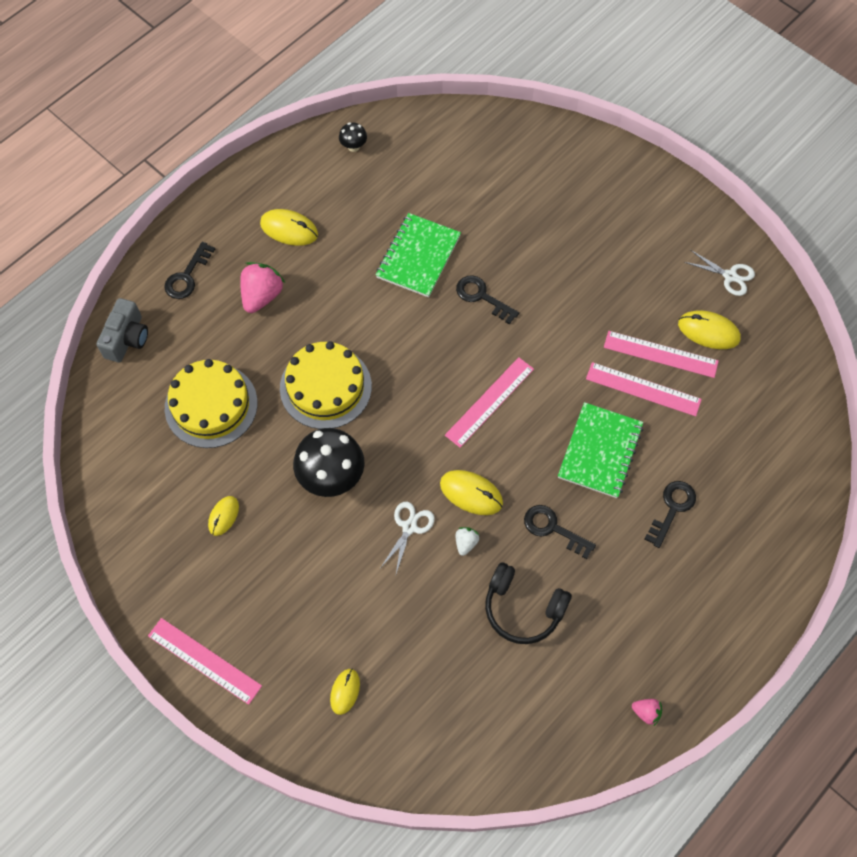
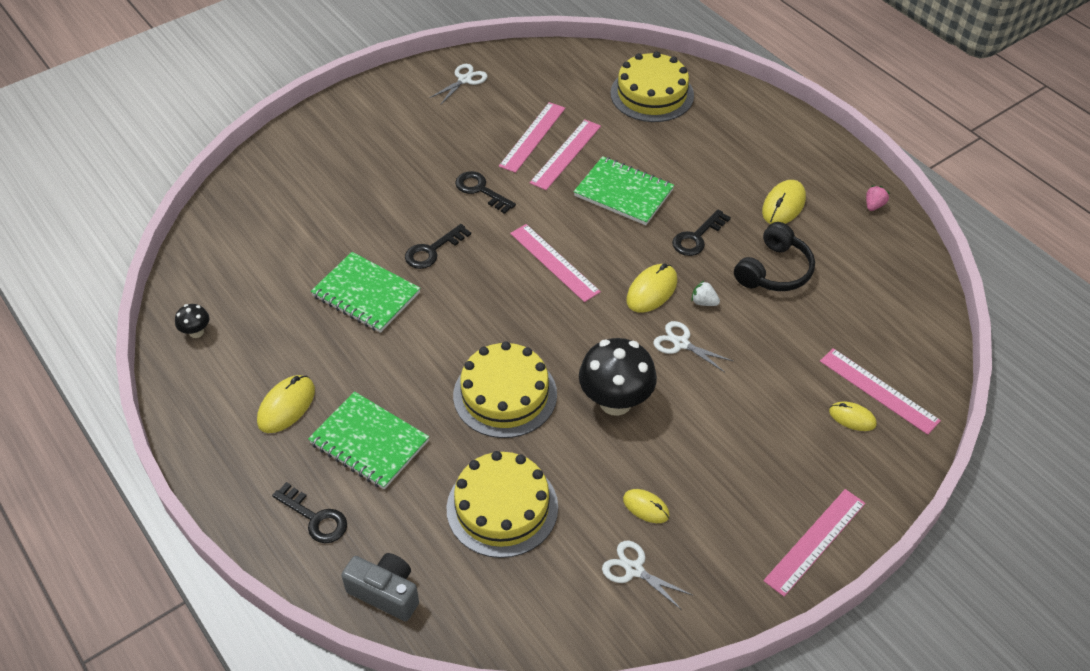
camera: 80 degrees left, 15 degrees down
pink strawberry [240,262,285,313] -> green notebook [308,391,429,490]
black key [644,481,696,548] -> black key moved to [455,171,516,214]
yellow mouse [678,310,741,349] -> yellow mouse moved to [762,180,806,224]
none -> white scissors [602,541,692,610]
none -> yellow cake [610,51,694,122]
none -> pink ruler [820,348,941,435]

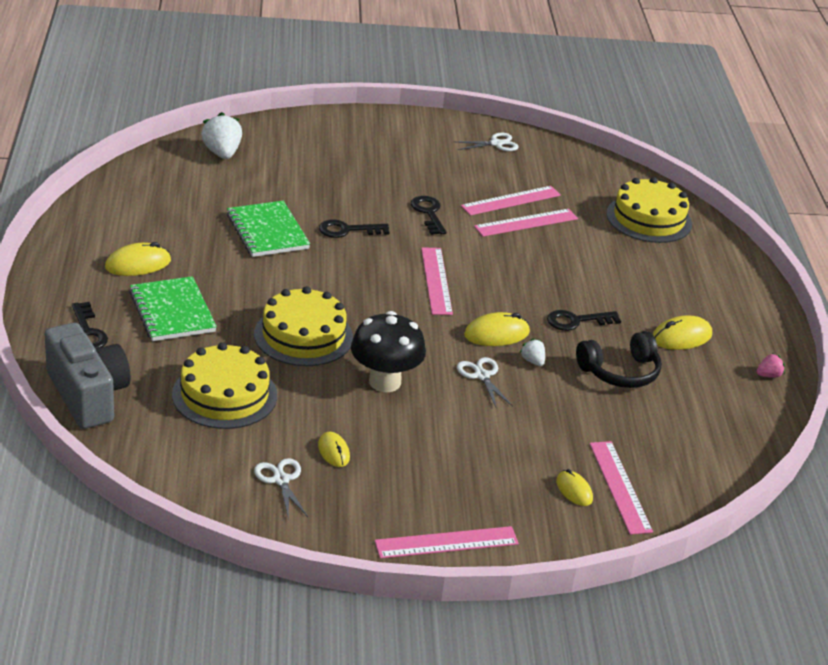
camera: 30 degrees right, 15 degrees down
black mushroom [175,304,209,338] -> none
grey camera [341,553,419,621] -> grey camera [45,323,131,429], size x1.56
green notebook [574,156,674,225] -> none
none -> white strawberry [201,112,242,159]

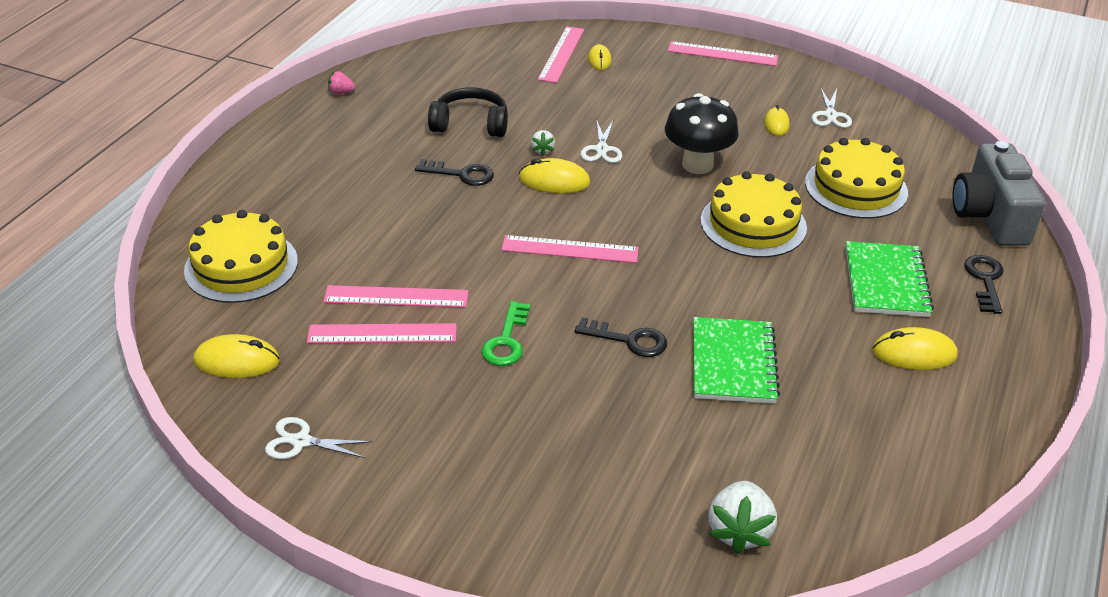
camera: 150 degrees left, 5 degrees up
black key [411,196,446,235] -> green key [481,301,530,366]
pink ruler [421,247,453,315] -> pink ruler turned 75 degrees clockwise [501,235,639,263]
yellow mouse [653,315,712,350] -> yellow mouse moved to [194,334,280,378]

